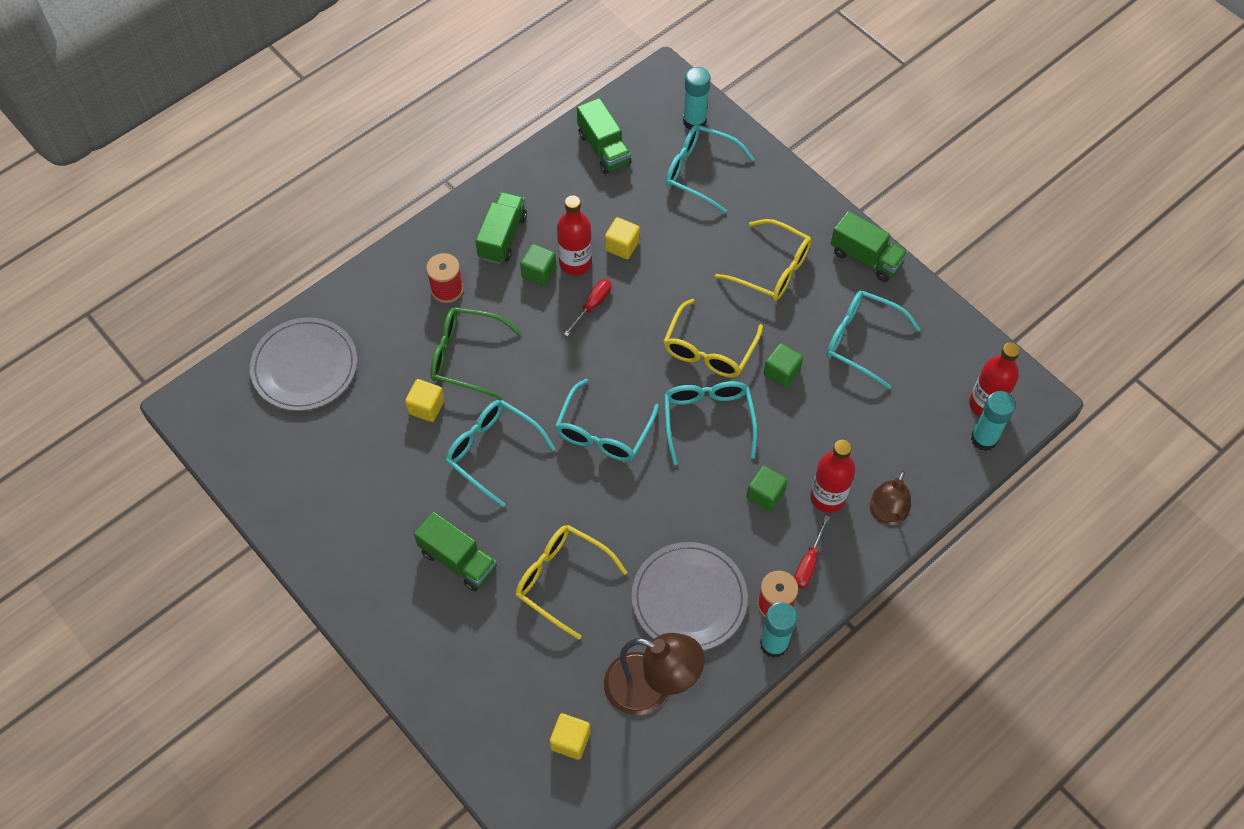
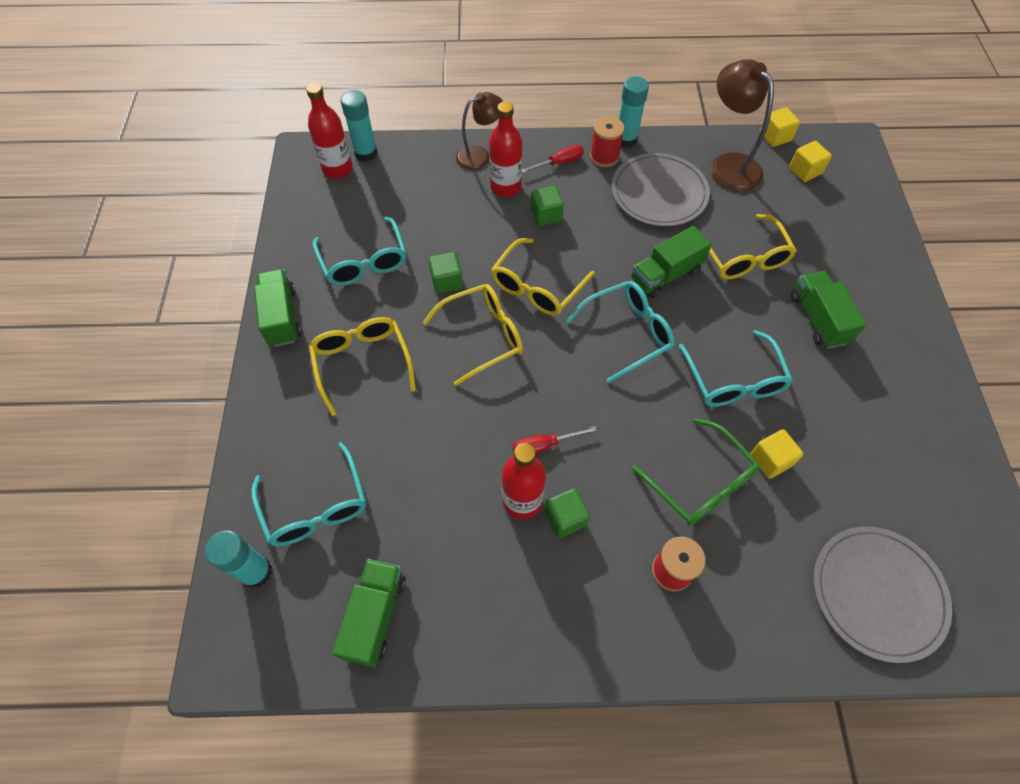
camera: 140 degrees left, 0 degrees up
green truck [475,192,527,264] -> green truck moved to [632,226,712,298]
yellow cube [605,217,640,259] -> yellow cube moved to [760,107,800,147]
turquoise glasses [664,381,758,465] -> yellow glasses [491,238,595,316]

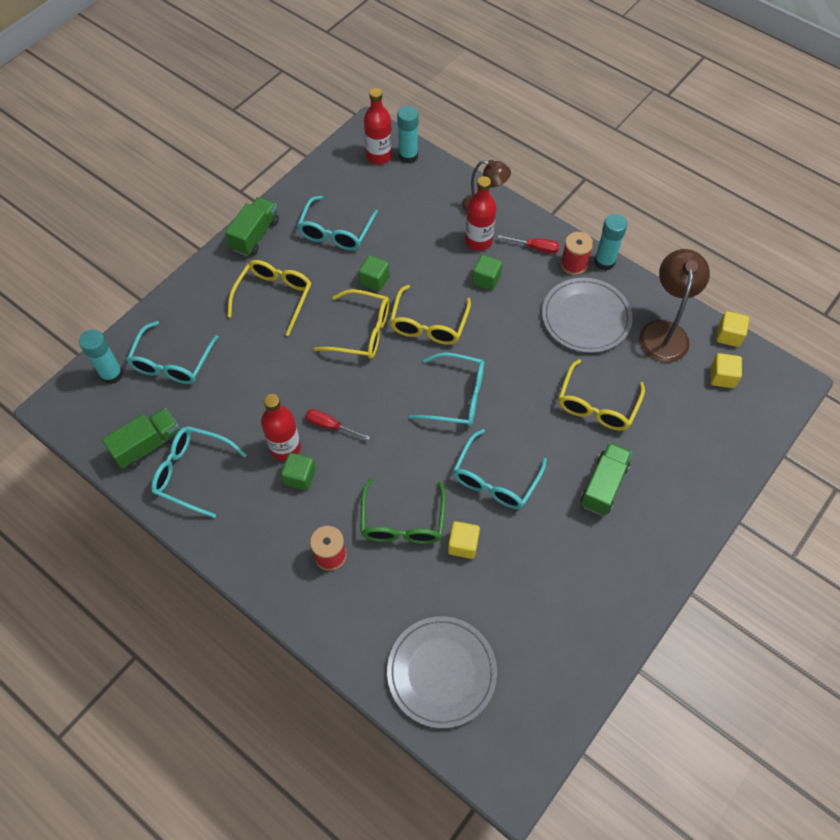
camera: 40 degrees right, 0 degrees up
yellow glasses [491,238,595,316] -> yellow glasses turned 60 degrees counterclockwise [390,285,471,345]
green truck [632,226,712,298] -> none
none -> turquoise glasses [151,426,247,518]

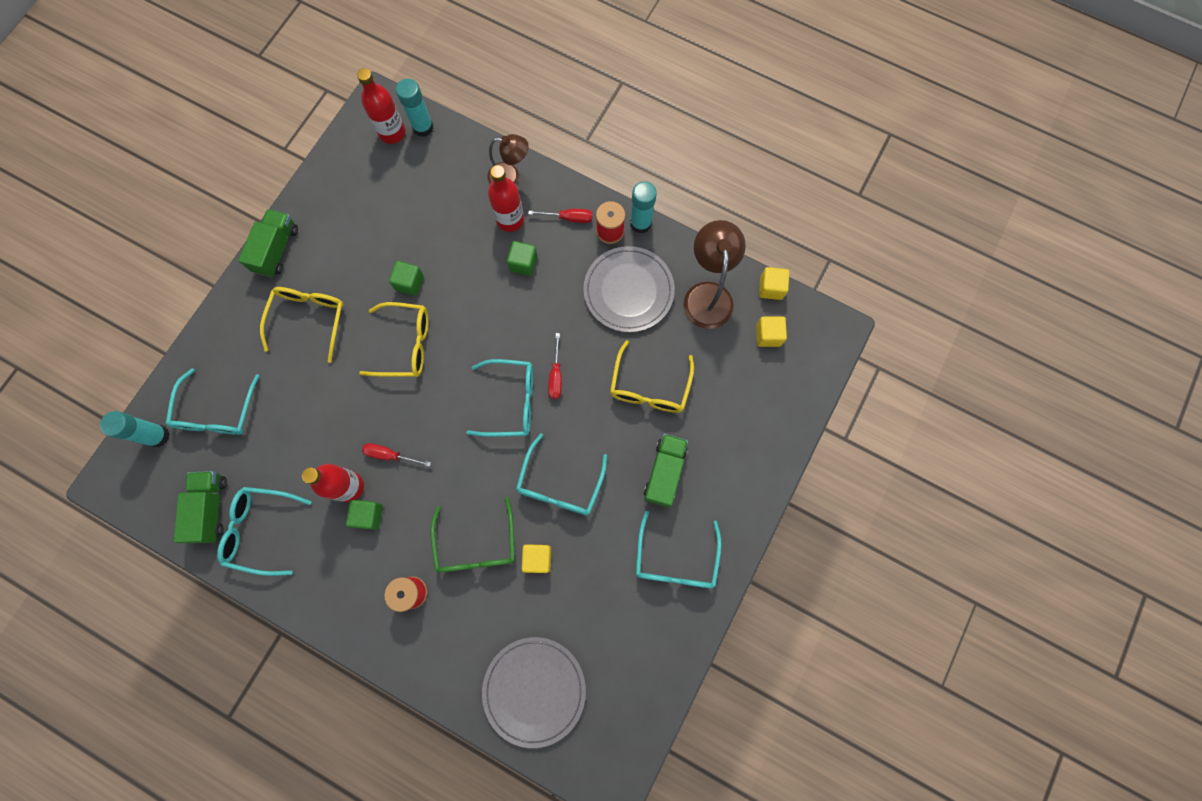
camera: 10 degrees left, 15 degrees up
green truck [102,408,180,470] -> green truck turned 45 degrees counterclockwise [174,471,227,544]
turquoise glasses [297,196,378,251] -> turquoise glasses moved to [636,511,722,588]
yellow glasses [390,285,471,345] -> none
none -> red screwdriver [548,333,562,399]

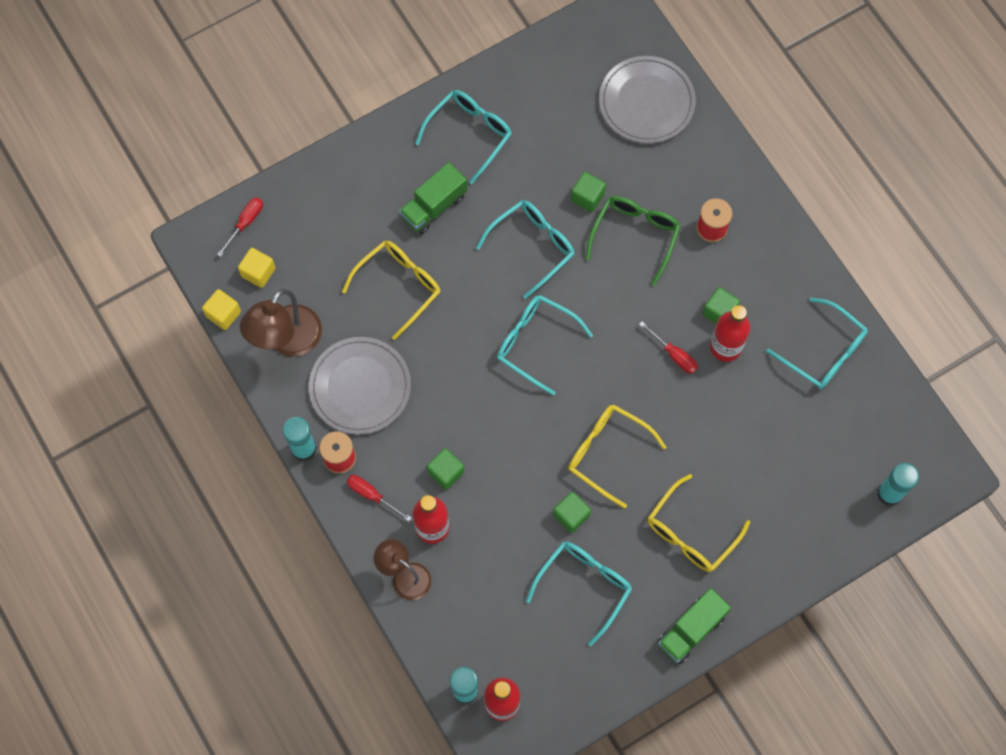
camera: 150 degrees left, 5 degrees down
turquoise glasses [166,368,260,435] -> turquoise glasses moved to [526,541,632,646]
green truck [174,471,227,544] -> none
yellow cube [522,544,551,573] -> green cube [571,172,606,212]
red screwdriver [548,333,562,399] -> red screwdriver moved to [217,197,263,257]

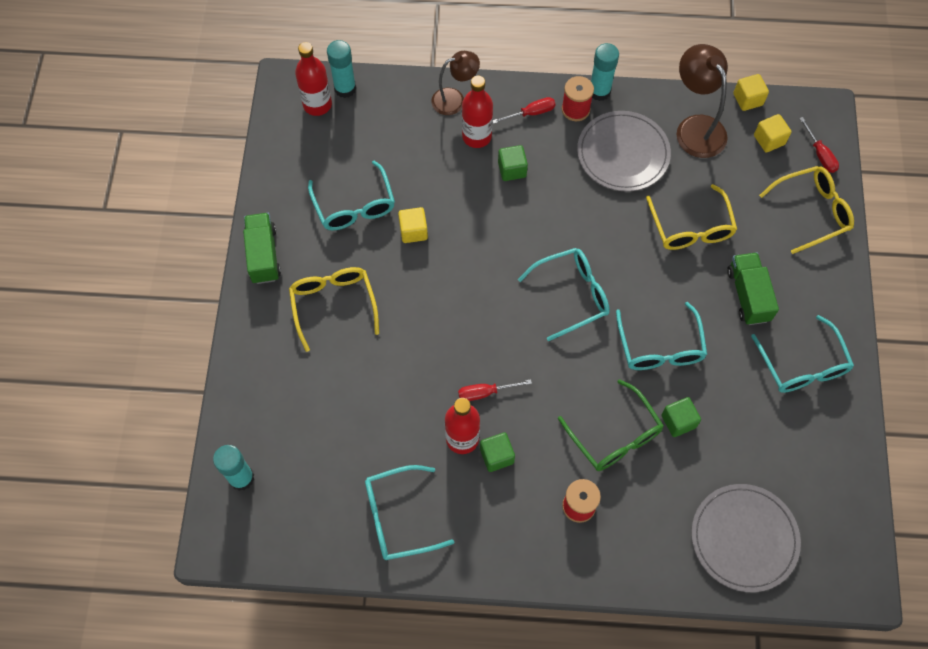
camera: 125 degrees right, 5 degrees down
green cube [553,492,591,533] -> yellow cube [398,207,428,243]
yellow glasses [568,404,666,509] -> yellow glasses moved to [759,166,854,254]

